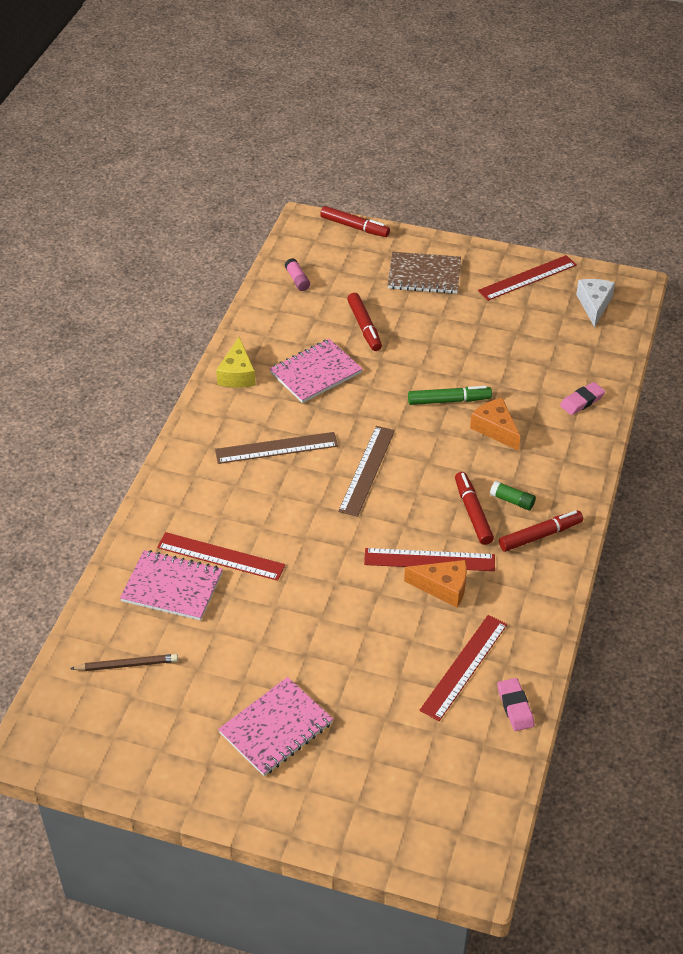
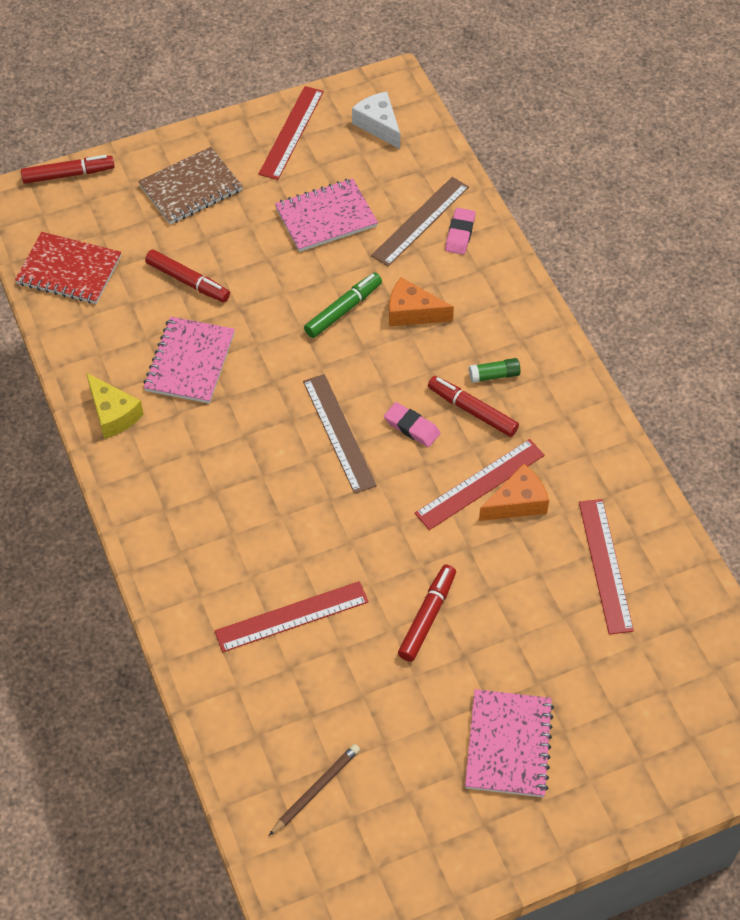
camera: 40 degrees left, 10 degrees up
pink notebook [120,550,223,621] -> pink notebook moved to [275,178,378,252]
brown ruler [215,432,338,464] -> brown ruler moved to [371,177,469,266]
pink glue stick [285,258,310,291] -> red notebook [15,232,121,304]
pink eraser [497,678,534,731] -> pink eraser moved to [384,402,440,447]
red marker [499,510,583,552] -> red marker moved to [398,565,456,662]

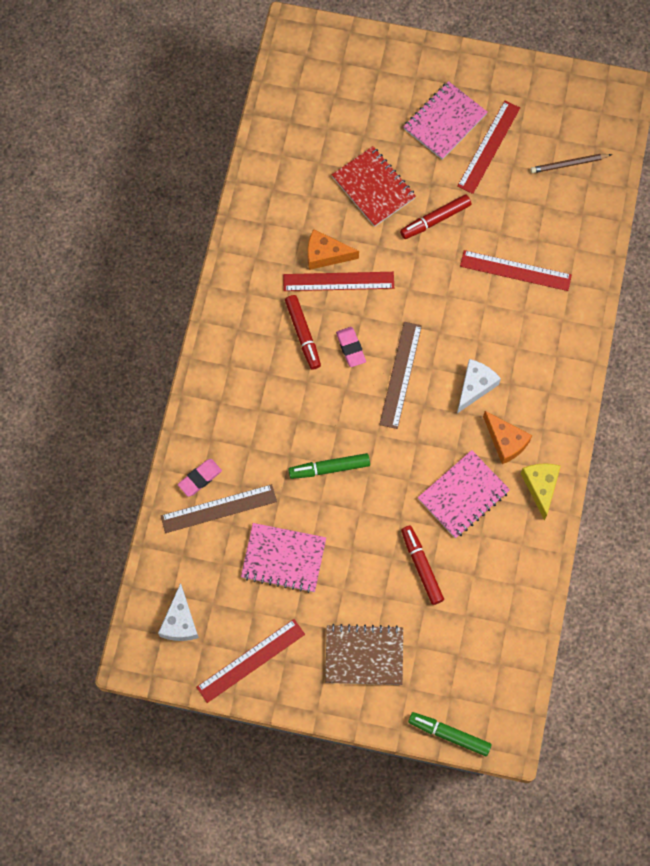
camera: 145 degrees left, 15 degrees up
red notebook [15,232,121,304] -> red notebook moved to [332,146,416,227]
red marker [21,155,115,184] -> green marker [408,712,492,756]
orange cheese [389,277,454,326] -> orange cheese moved to [483,411,532,464]
green glue stick [469,358,521,383] -> none
red ruler [579,499,634,634] -> red ruler moved to [457,101,520,194]
none -> white cheese [457,359,501,413]

